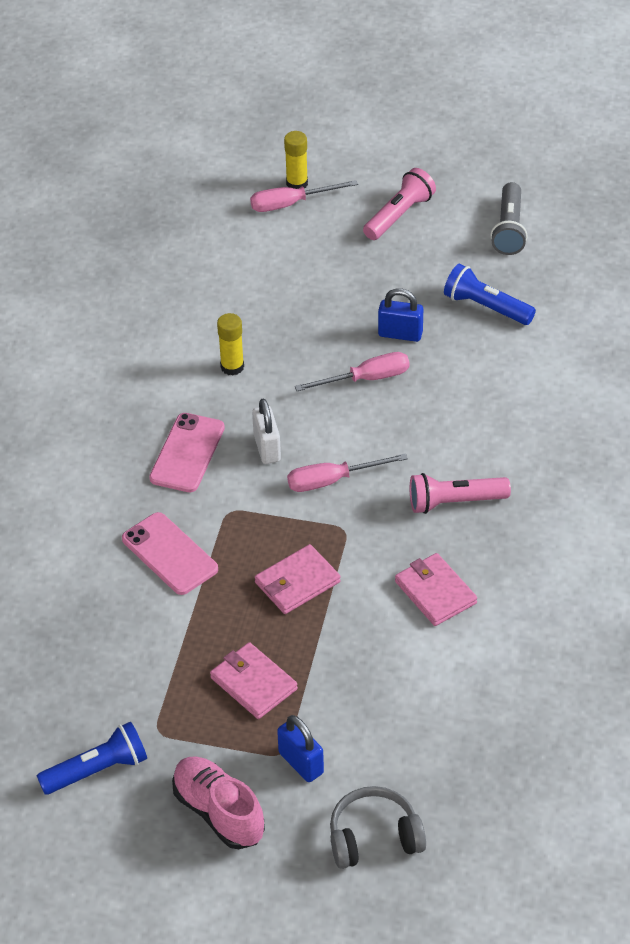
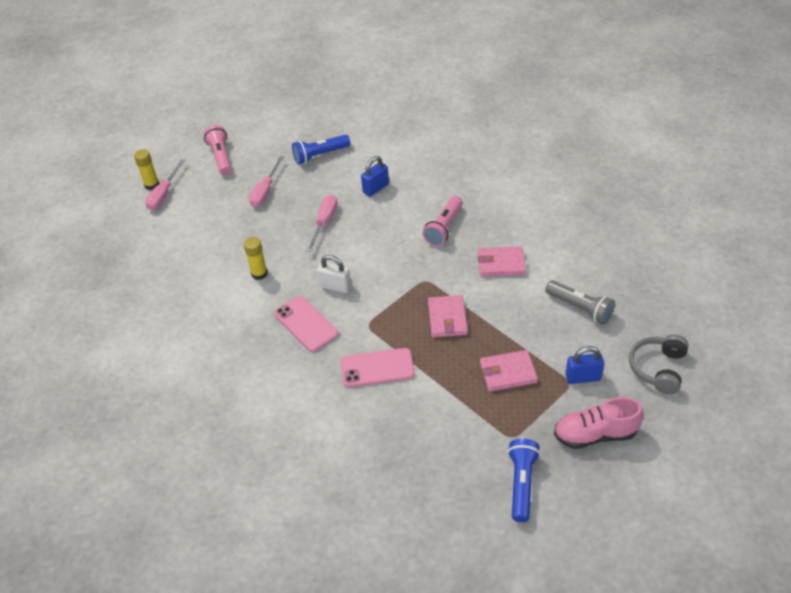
camera: 55 degrees left, 0 degrees up
pink screwdriver [287,453,408,492] -> pink screwdriver moved to [249,156,284,207]
blue padlock [378,288,423,342] -> blue padlock moved to [361,156,389,197]
grey flashlight [490,182,528,255] -> grey flashlight moved to [545,280,615,324]

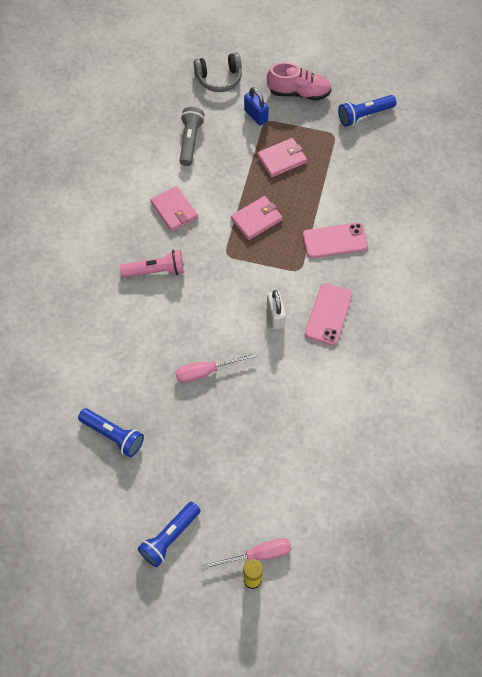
camera: 125 degrees left, 15 degrees up
pink flashlight [204,125,232,175] -> blue flashlight [138,502,201,567]
yellow glue stick [244,237,268,280] -> none
pink screwdriver [249,156,284,207] -> none
pink phone [341,348,415,387] -> pink phone turned 60 degrees counterclockwise [303,223,368,258]
blue padlock [361,156,389,197] -> none
pink wallet [480,350,538,391] -> pink wallet turned 75 degrees counterclockwise [257,138,307,177]
pink shoe [554,397,644,449] -> pink shoe turned 45 degrees counterclockwise [267,62,331,101]

